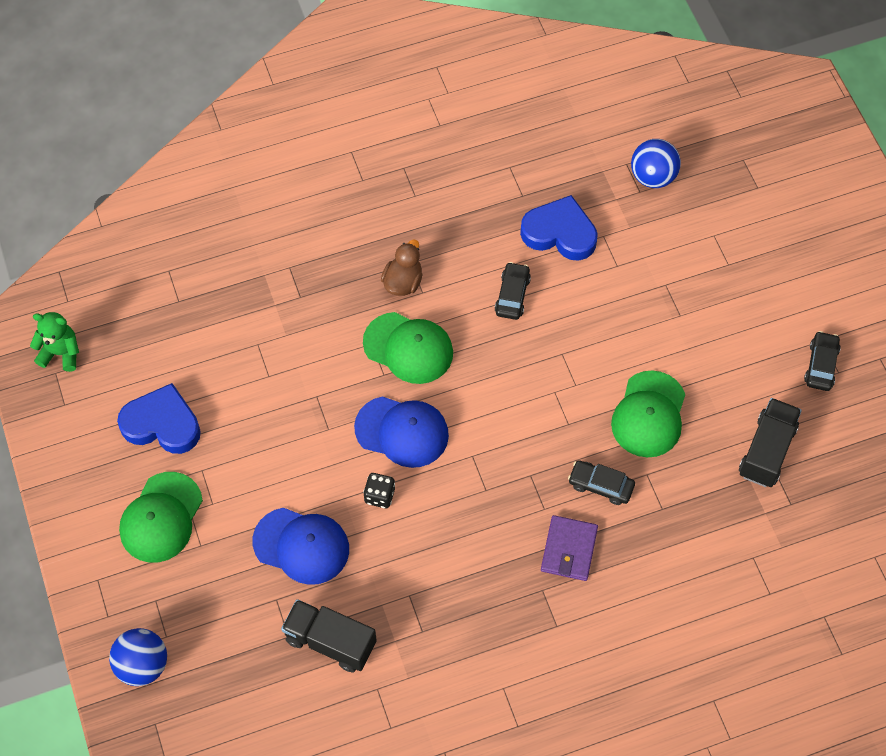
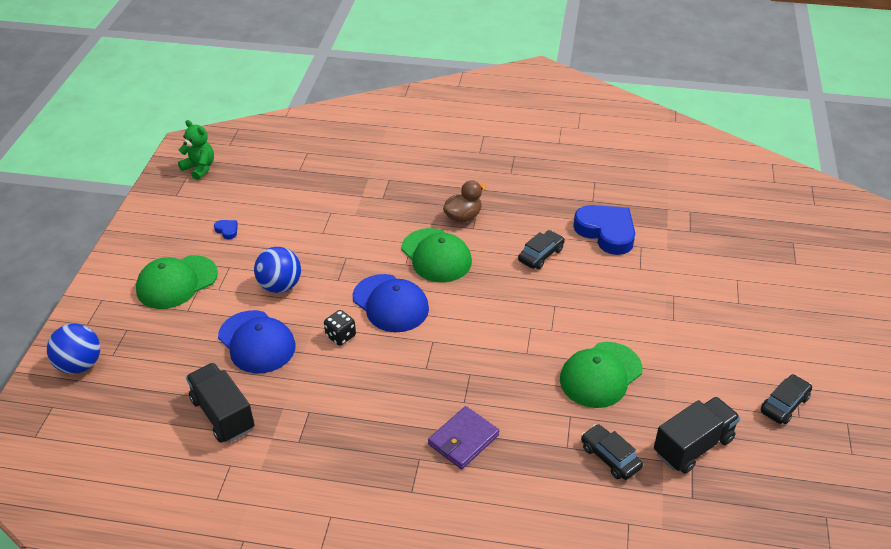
camera: 30 degrees right, 20 degrees down
blue heart [117,383,201,454] -> blue heart [214,220,238,239], size x0.40
black car [568,460,635,505] -> black car moved to [581,424,643,480]
blue ball [631,139,681,188] -> blue ball moved to [254,247,301,293]

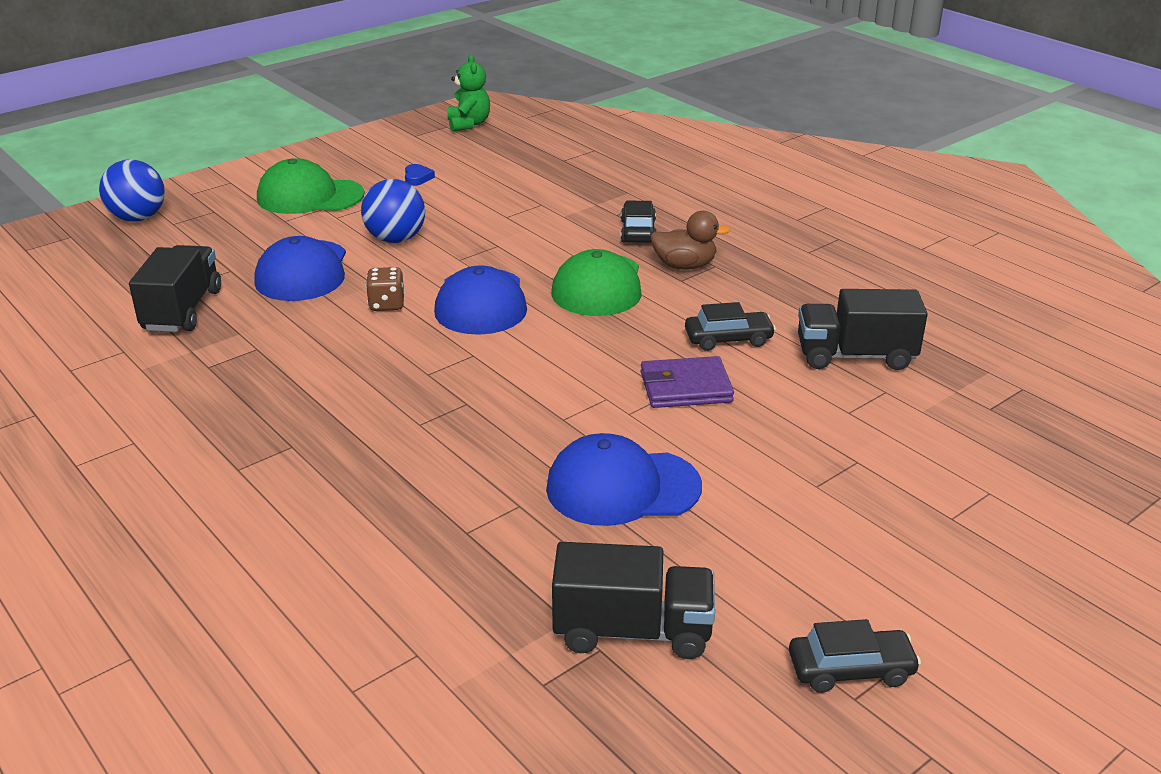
camera: 40 degrees right, 10 degrees down
black dice [324,310,356,346] -> brown dice [366,267,405,311]
purple wallet [428,406,499,469] -> purple wallet moved to [640,356,734,408]
green cap [560,342,643,408] -> blue cap [546,433,702,526]
blue heart [573,205,635,255] -> black truck [798,289,928,370]
black car [581,424,643,480] -> black car moved to [621,201,656,243]

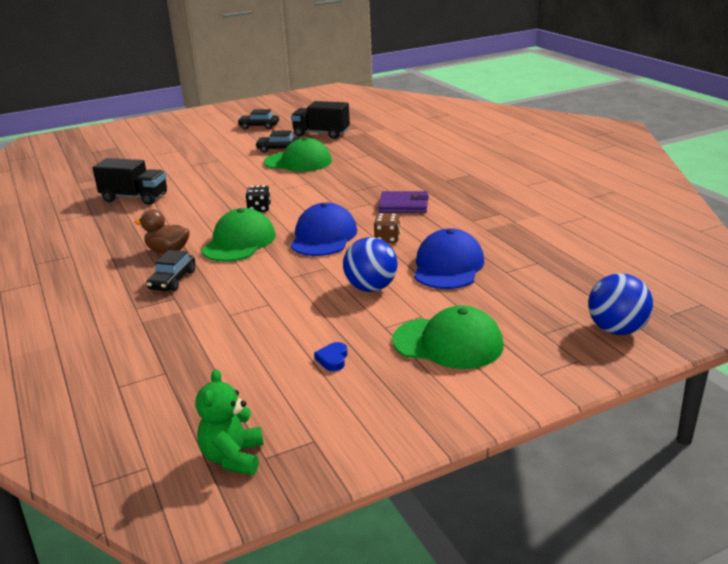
camera: 165 degrees left, 5 degrees down
black truck [129,245,221,332] -> none
blue cap [546,433,702,526] -> green cap [264,137,332,172]
purple wallet [640,356,734,408] -> purple wallet moved to [378,191,429,213]
black car [685,302,776,351] -> black car moved to [255,130,300,152]
none -> black dice [245,185,271,212]

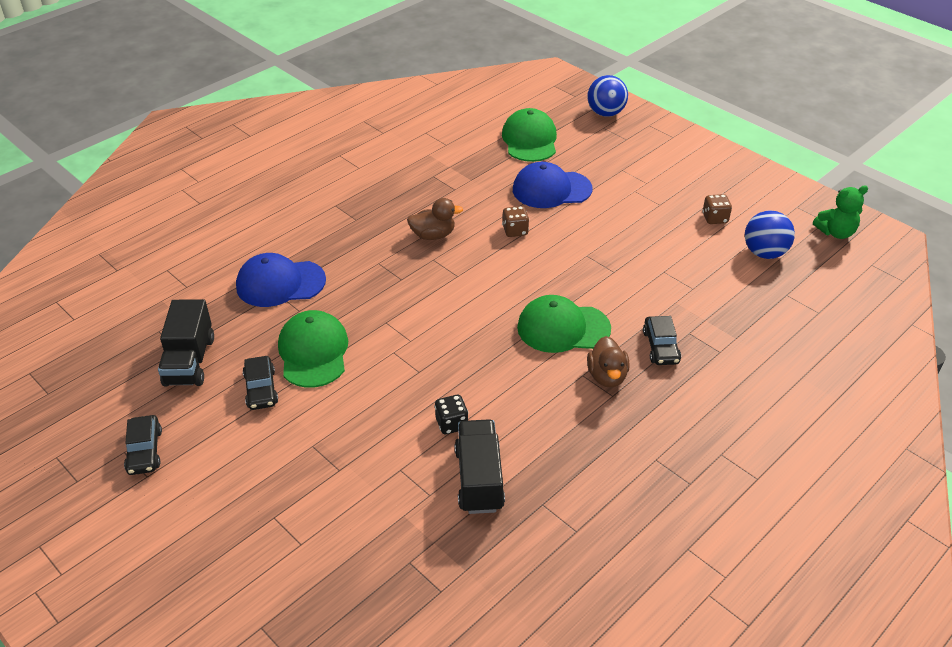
camera: 110 degrees left, 15 degrees up
black car [146,250,195,291] -> black car turned 90 degrees clockwise [643,316,681,365]
black dice [245,185,271,212] -> black dice moved to [435,395,468,434]
blue cap [290,203,357,256] -> blue cap moved to [236,253,326,307]
blue heart [314,342,348,371] -> brown dice [702,194,732,224]
blue ball [343,237,398,292] -> blue ball moved to [745,211,795,259]
purple wallet [378,191,429,213] -> brown duck [407,198,463,240]
green cap [392,305,503,369] -> green cap moved to [502,108,557,162]

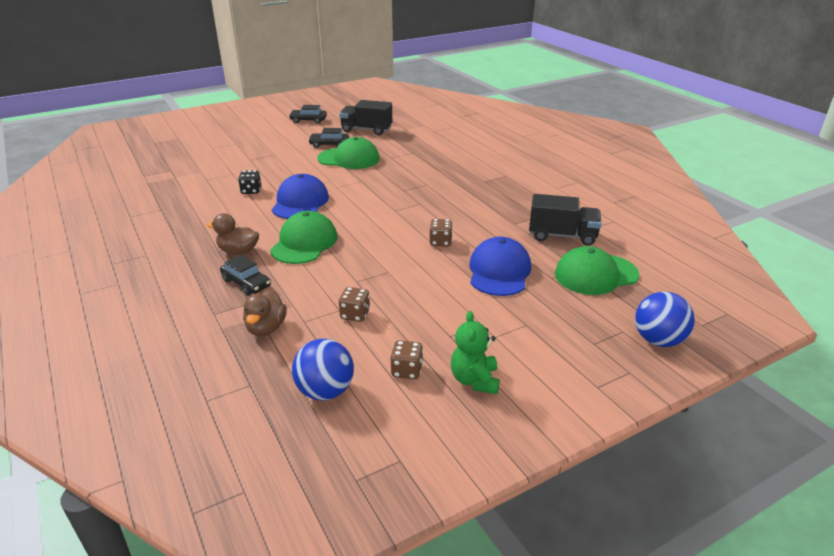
camera: 105 degrees right, 10 degrees down
blue cap [236,253,326,307] -> blue cap moved to [272,174,329,219]
brown duck [407,198,463,240] -> brown duck moved to [243,289,287,336]
black truck [455,419,505,514] -> black truck moved to [529,194,602,246]
green cap [502,108,557,162] -> green cap turned 150 degrees clockwise [555,246,639,295]
black car [643,316,681,365] -> black car turned 150 degrees counterclockwise [220,255,271,296]
green teddy bear [813,186,868,239] -> green teddy bear moved to [451,311,500,394]
none -> brown dice [339,287,370,322]

